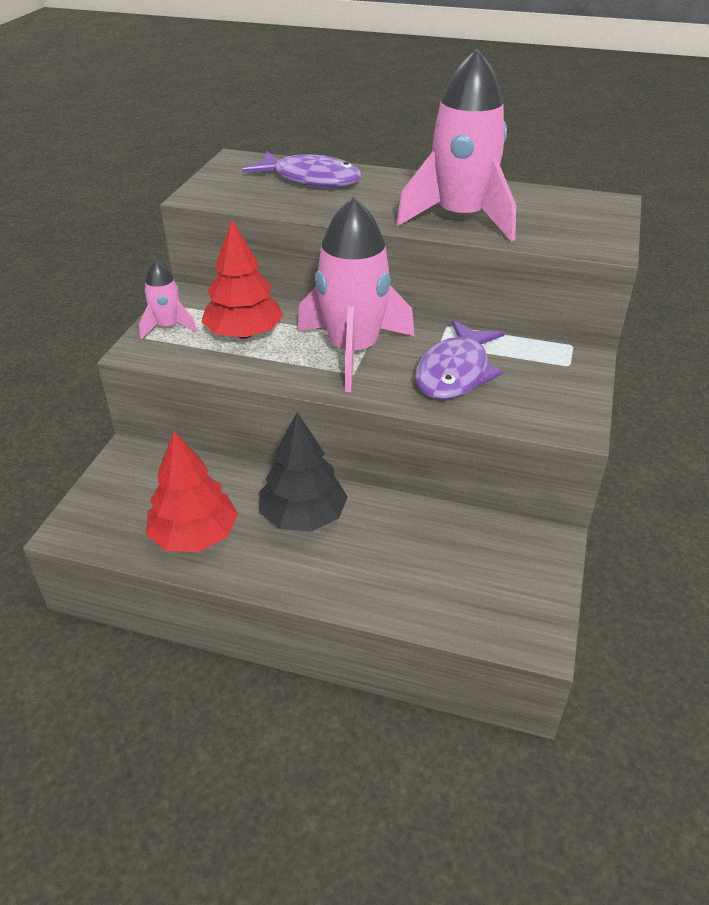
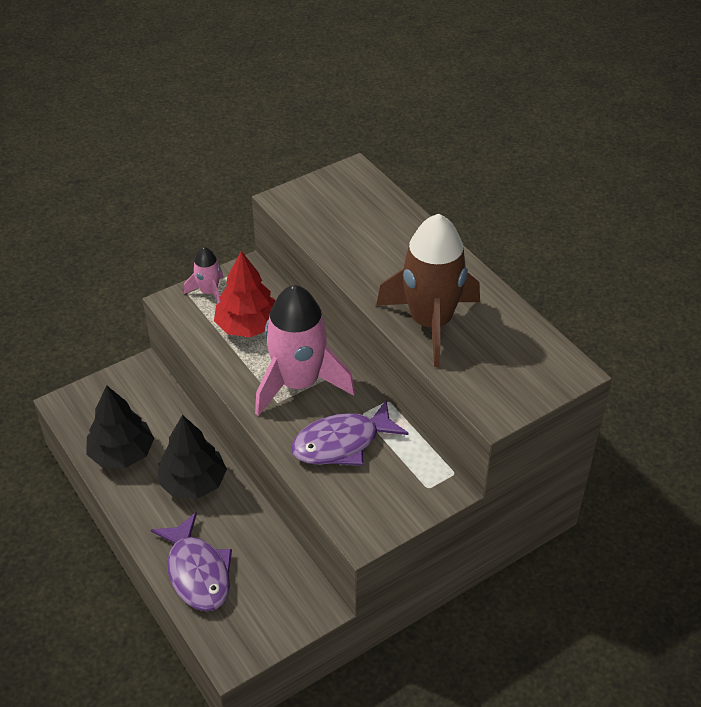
camera: 40 degrees right, 5 degrees up
red tree [146,431,238,552] -> black tree [86,385,154,468]
purple fish [242,152,362,188] -> purple fish moved to [151,512,232,611]
pink rocket [396,49,516,242] -> brown rocket [376,214,480,367]

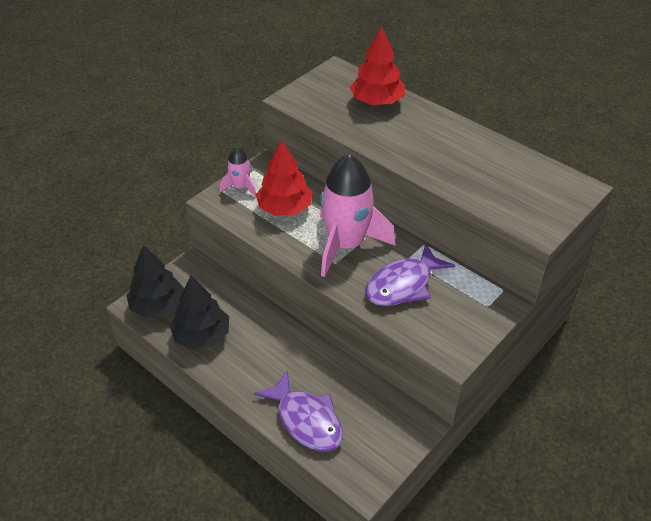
camera: 15 degrees left, 0 degrees up
black tree [158,415,227,499] -> black tree moved to [126,245,184,318]
brown rocket [376,214,480,367] -> none
none -> red tree [350,26,405,105]

